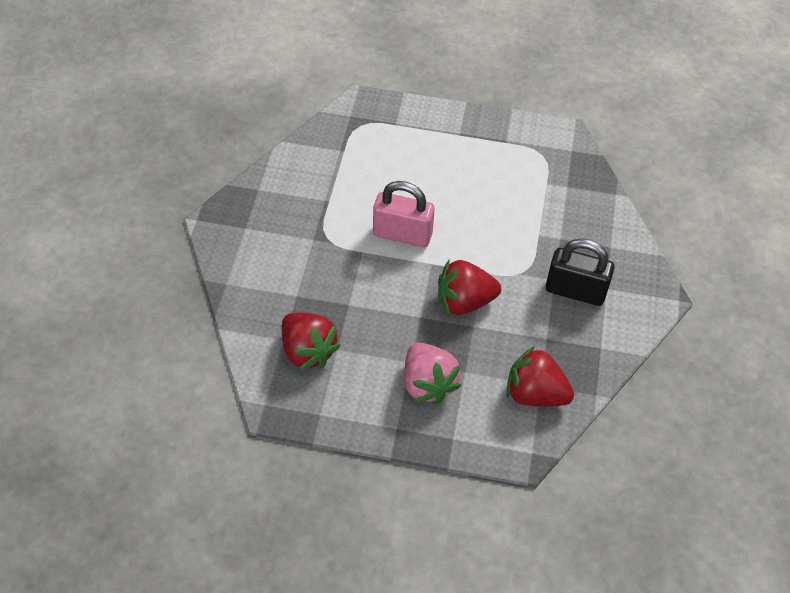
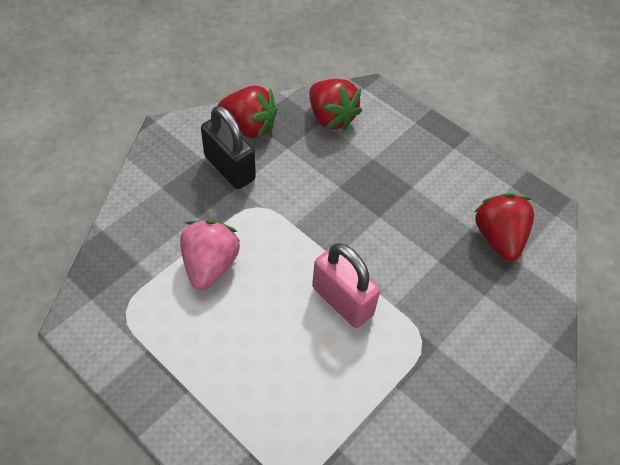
camera: 150 degrees left, 0 degrees up
pink strawberry [404,343,462,404] -> pink strawberry moved to [180,220,240,290]
red strawberry [438,260,501,315] -> red strawberry moved to [218,86,277,139]

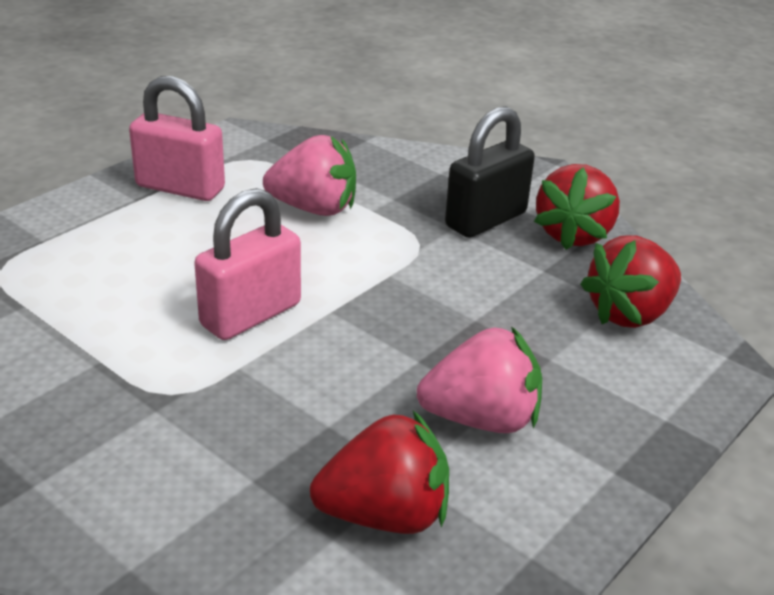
camera: 90 degrees right, 20 degrees down
none -> pink padlock [129,76,225,201]
none -> pink strawberry [417,326,542,433]

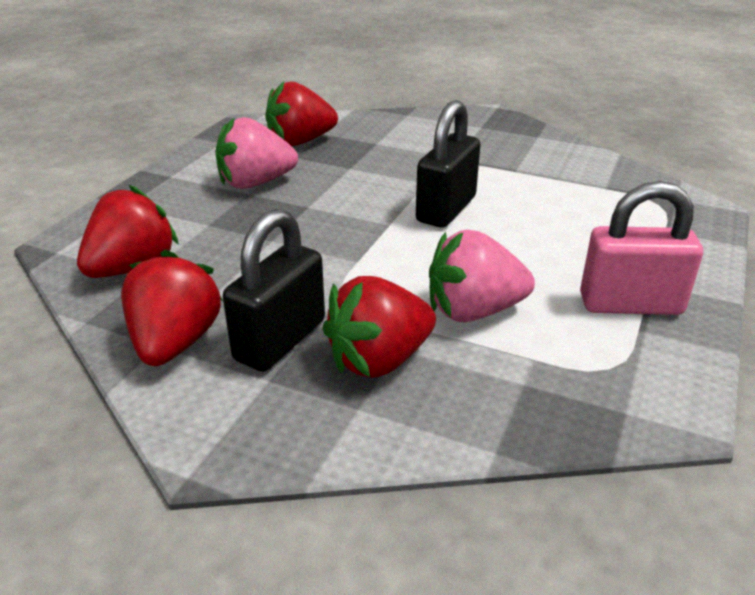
camera: 165 degrees right, 0 degrees up
pink padlock [194,188,301,340] -> black padlock [416,100,480,228]
none -> red strawberry [322,276,436,378]

